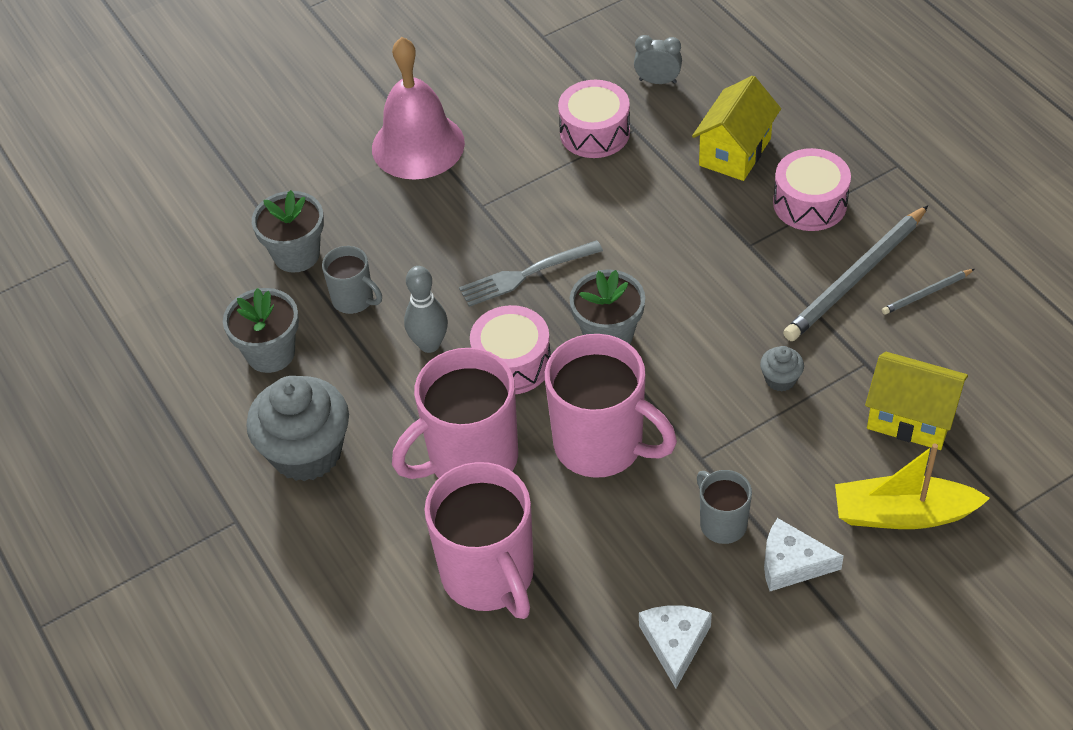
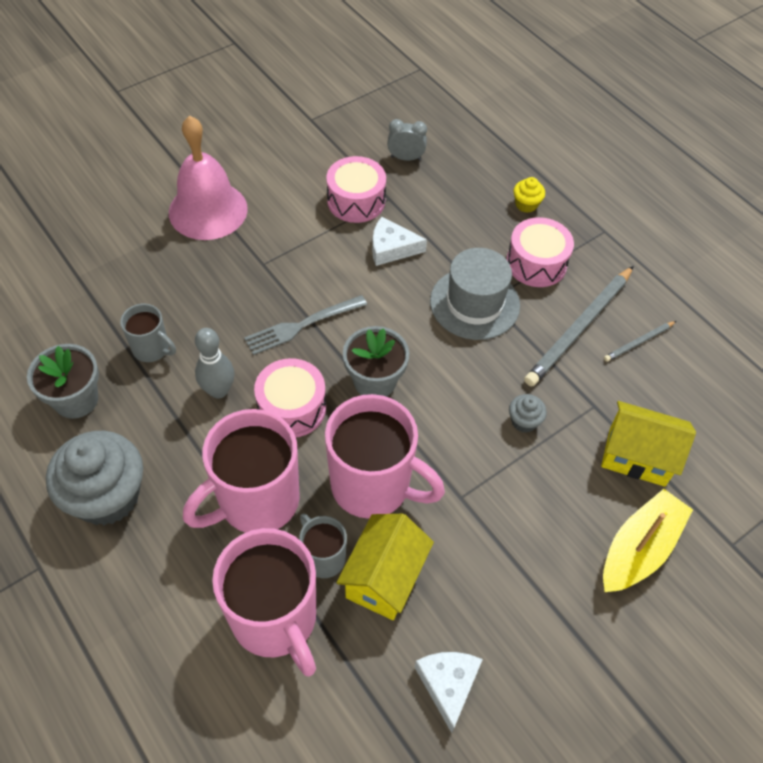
camera: 10 degrees left, 5 degrees up
grey flower pot [252,190,324,273] -> none
yellow house [692,76,781,181] -> yellow house moved to [336,514,434,620]
grey mug [697,470,752,544] -> grey mug moved to [299,513,347,578]
white cheese [764,518,844,591] -> white cheese moved to [372,217,427,266]
yellow boat [835,443,990,529] -> yellow boat turned 135 degrees clockwise [603,489,693,592]
none -> grey hat [430,248,520,340]
none -> yellow cupcake [514,177,545,213]

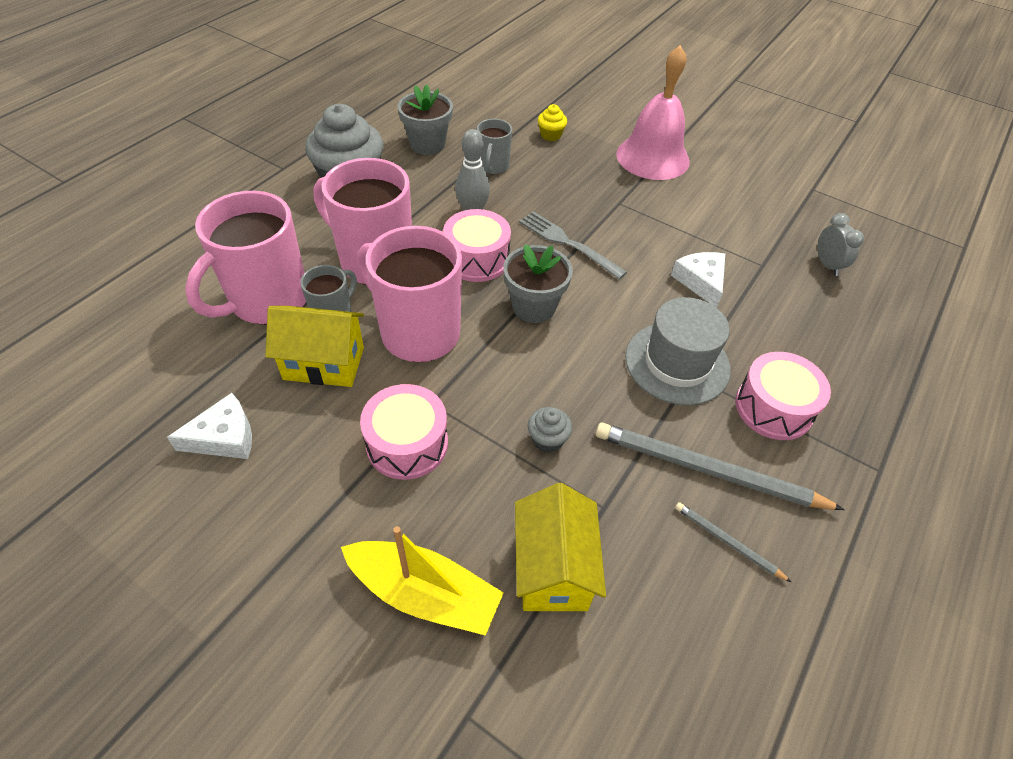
camera: 70 degrees right, 5 degrees down
pink mug [325,394,445,519] -> pink mug turned 120 degrees clockwise [357,226,462,362]
pink drum [326,156,386,223] -> pink drum moved to [360,384,448,480]
yellow cupcake [514,177,545,213] -> yellow cupcake moved to [538,104,567,141]

